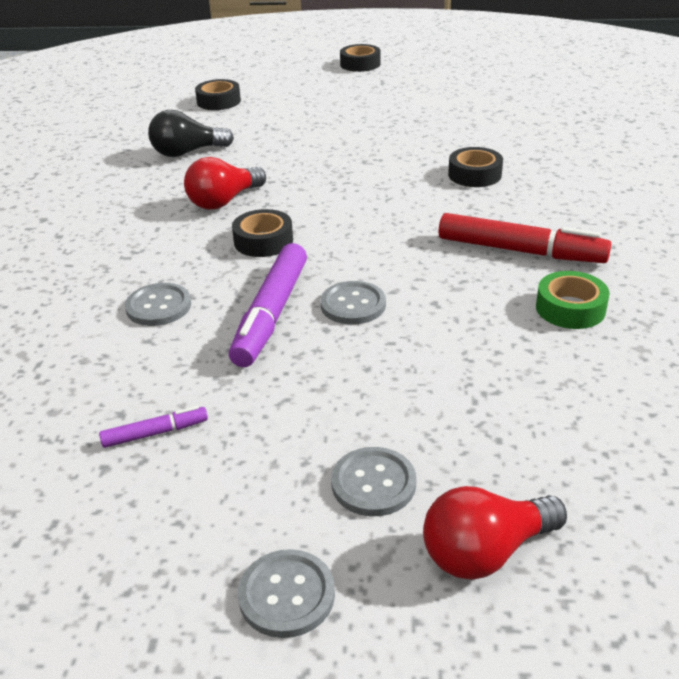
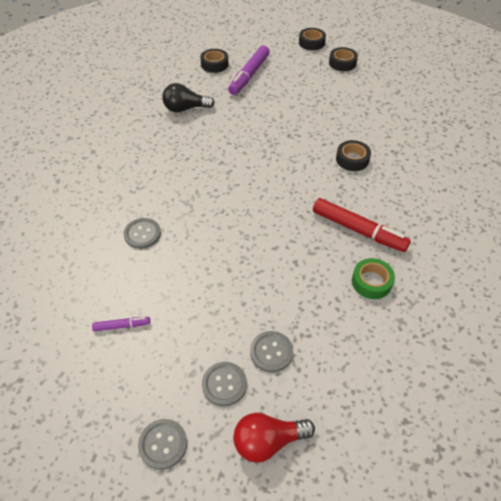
camera: 10 degrees right, 15 degrees up
red light bulb [184,157,266,210] -> none
purple marker [229,243,307,367] -> purple marker moved to [228,46,270,95]
black tape [232,209,293,257] -> black tape moved to [329,47,358,71]
grey button [320,281,386,325] -> grey button moved to [250,331,293,372]

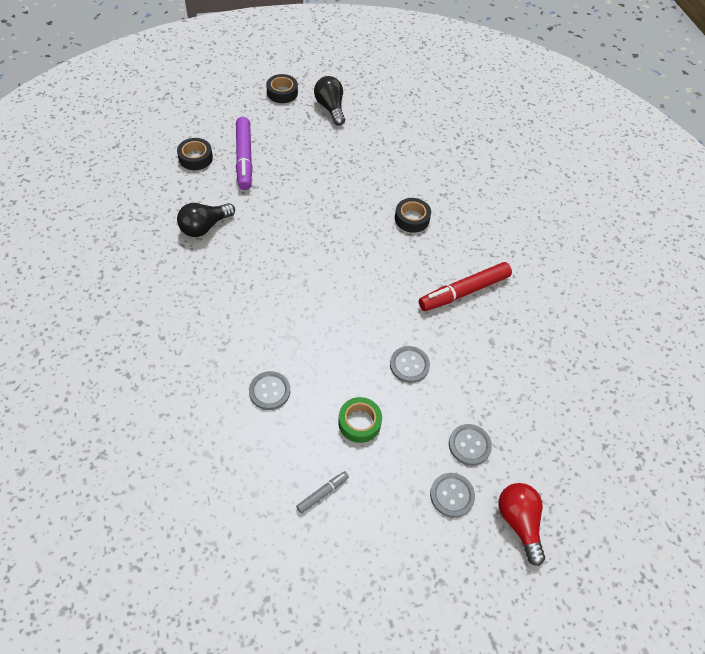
camera: 35 degrees left, 5 degrees up
purple marker [92,317,150,331] -> grey marker [296,471,349,514]
grey button [138,419,187,470] -> grey button moved to [390,346,430,383]
red light bulb [233,413,315,463] -> red light bulb turned 120 degrees clockwise [498,483,545,566]
red marker [313,198,411,252] -> red marker turned 150 degrees clockwise [419,262,512,311]
black tape [329,47,358,71] -> black light bulb [314,76,345,126]
green tape [352,258,395,299] -> green tape moved to [338,397,382,443]

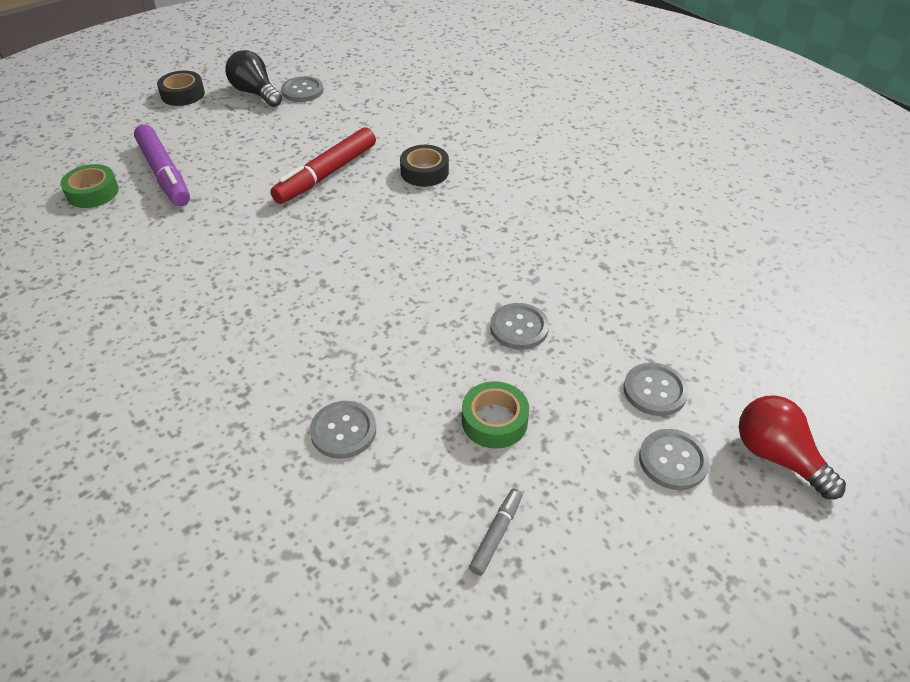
camera: 20 degrees left, 10 degrees down
black tape [177,138,213,170] -> green tape [60,164,119,208]
black light bulb [177,203,235,237] -> none
red marker [419,262,512,311] -> red marker moved to [270,127,376,204]
none -> grey button [281,76,324,102]

